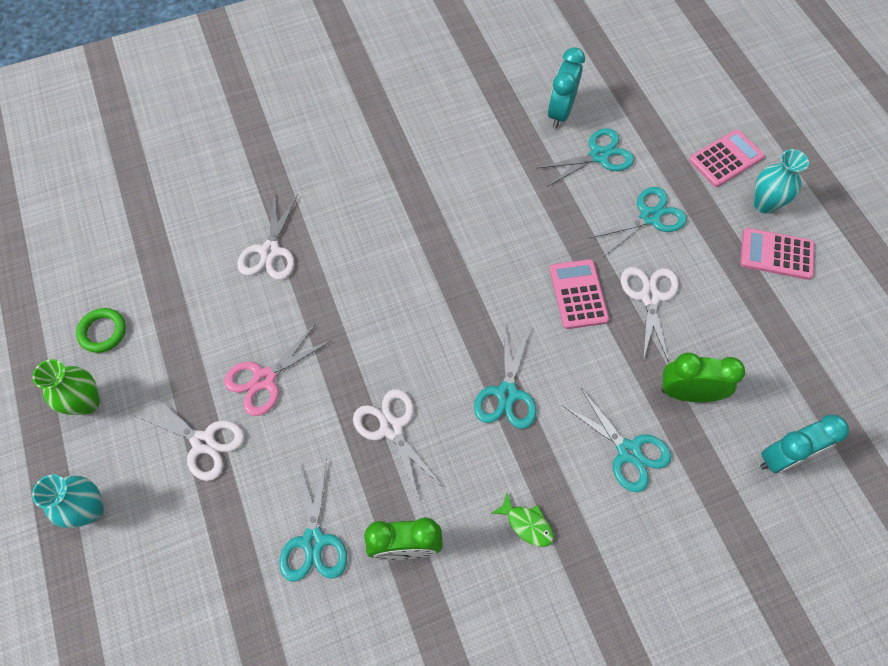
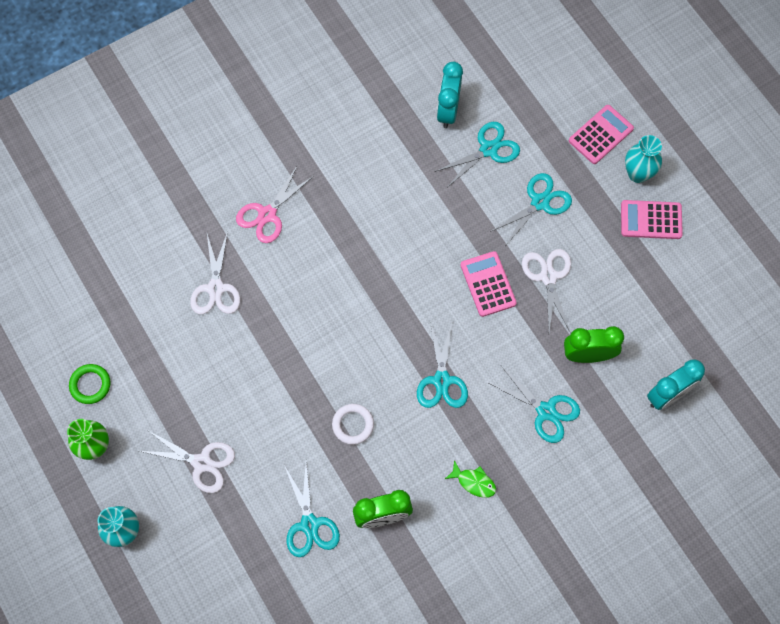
camera: 10 degrees left, 5 degrees up
pink scissors [224,324,332,416] -> pink scissors moved to [236,166,314,243]
white scissors [353,389,443,499] -> white ring [332,404,374,445]

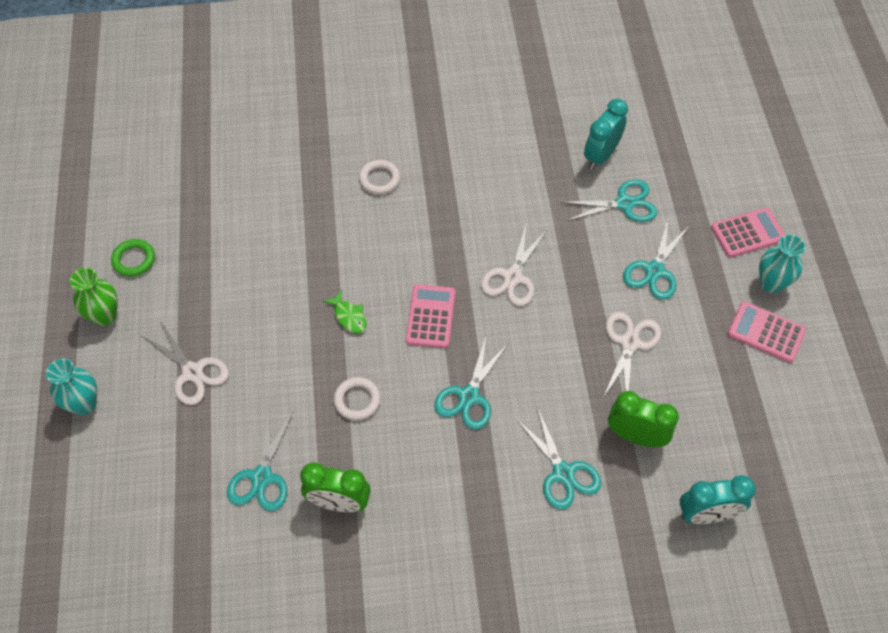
camera: 25 degrees right, 10 degrees down
white scissors [190,231,240,314] -> white scissors moved to [481,225,548,306]
pink scissors [236,166,314,243] -> white ring [359,160,400,194]
green fish [445,460,496,498] -> green fish moved to [323,290,366,334]
pink calculator [460,251,517,317] -> pink calculator moved to [406,284,456,348]
turquoise scissors [490,173,572,246] -> turquoise scissors turned 135 degrees clockwise [623,220,690,300]

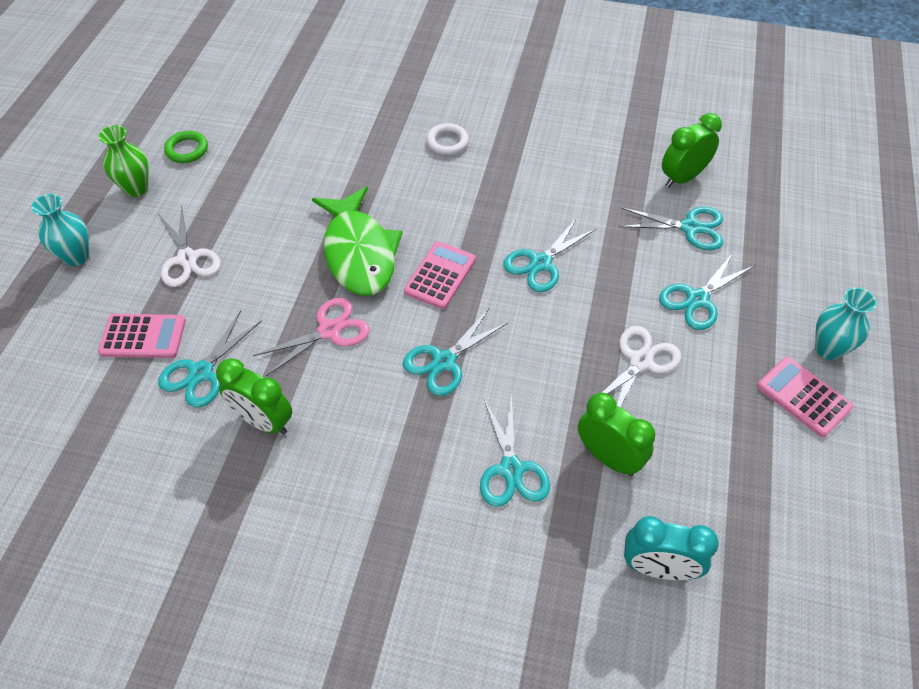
camera: 20 degrees right, 5 degrees down
green fish [323,290,366,334] -> green fish [312,187,402,296], size x2.49
white ring [334,377,380,421] -> pink scissors [253,297,370,376]
white scissors [481,225,548,306] -> turquoise scissors [503,217,597,292]
turquoise clock [584,99,628,170] -> green clock [662,113,722,188]
pink calculator [711,208,785,258] -> pink calculator moved to [98,314,186,358]

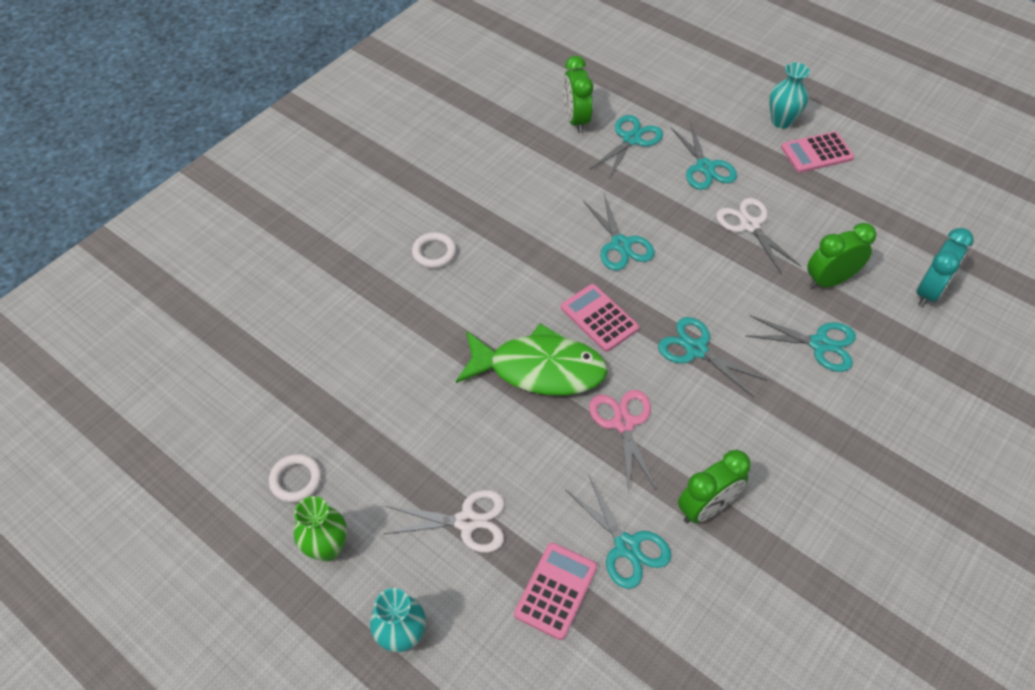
camera: 65 degrees left, 0 degrees up
green ring [164,131,208,163] -> white ring [269,454,322,503]
turquoise scissors [403,308,509,396] -> turquoise scissors turned 150 degrees clockwise [658,317,767,397]

